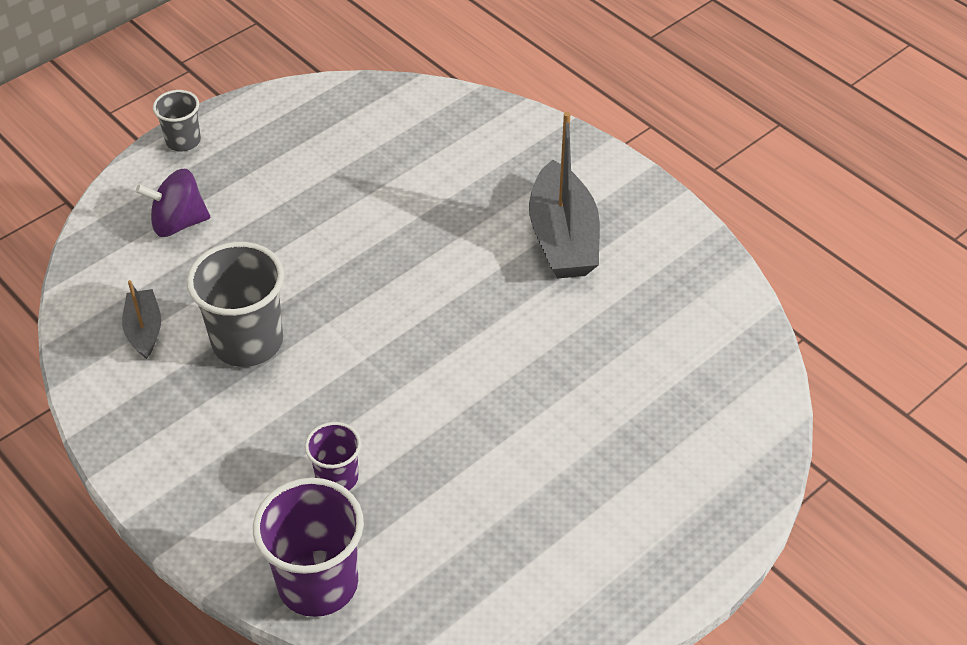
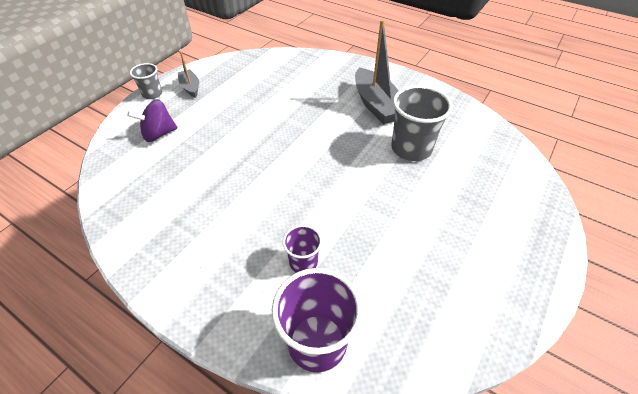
camera: 15 degrees left, 0 degrees up
grey boat [122,280,161,359] -> grey boat moved to [178,51,199,98]
grey cup [187,242,284,367] -> grey cup moved to [391,85,453,161]

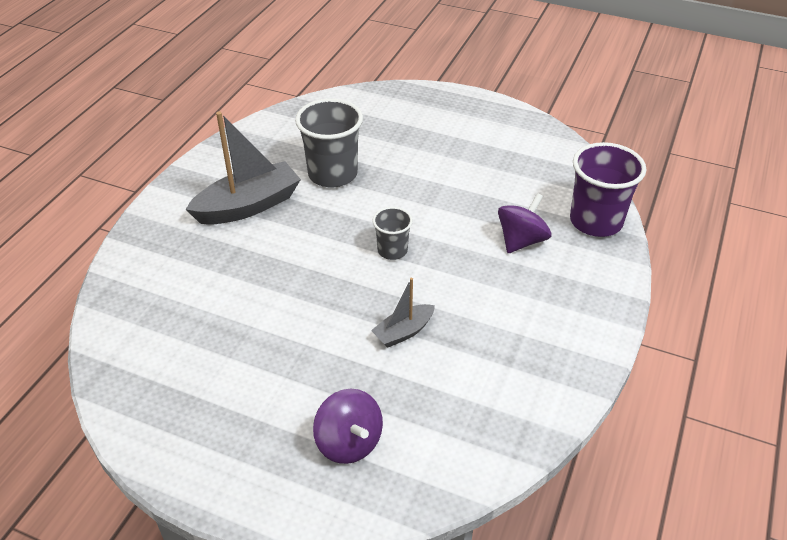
camera: 100 degrees left, 5 degrees down
grey cup [130,63,162,99] -> grey cup moved to [372,207,413,260]
grey boat [178,51,199,98] -> grey boat moved to [371,278,435,348]
purple cup [283,225,322,273] -> purple spinning top [498,193,551,253]

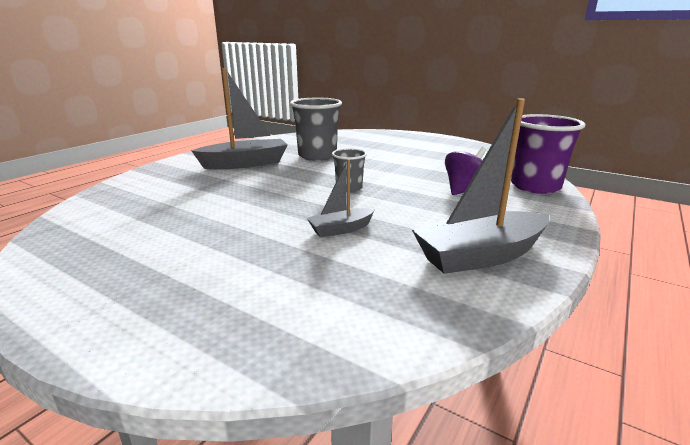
camera: 10 degrees right, 20 degrees down
purple spinning top [313,389,383,464] -> none
none -> grey boat [412,98,550,274]

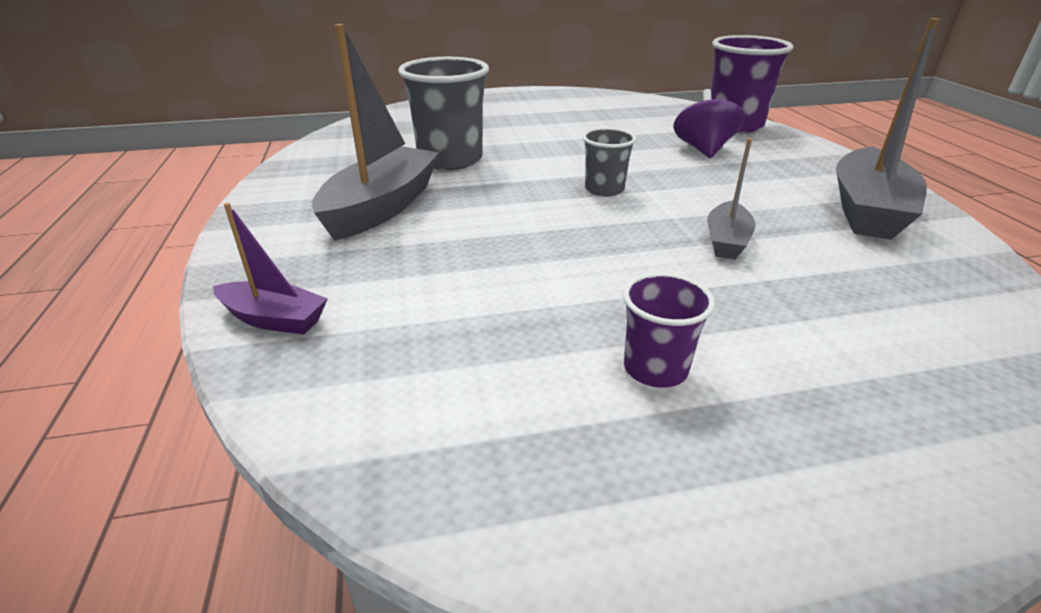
camera: 45 degrees left, 10 degrees up
none -> purple boat [213,203,328,335]
none -> purple cup [623,273,715,388]

